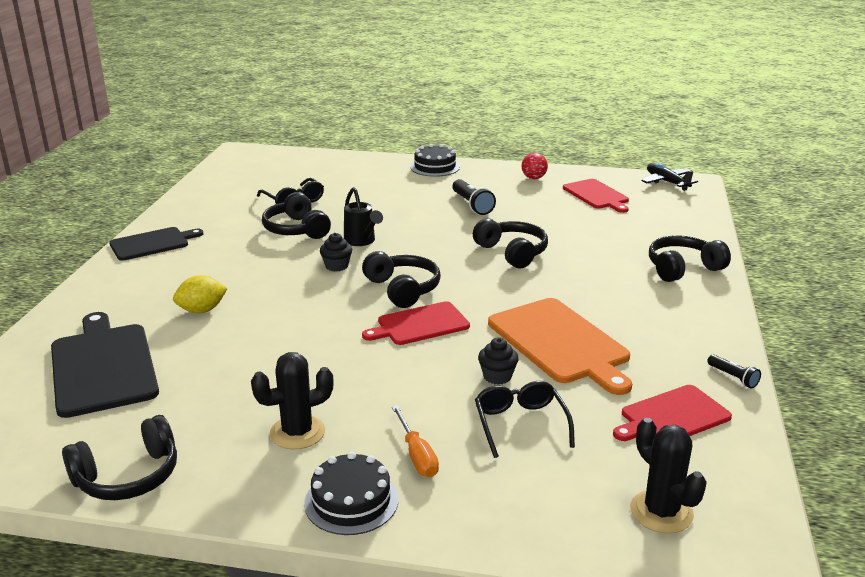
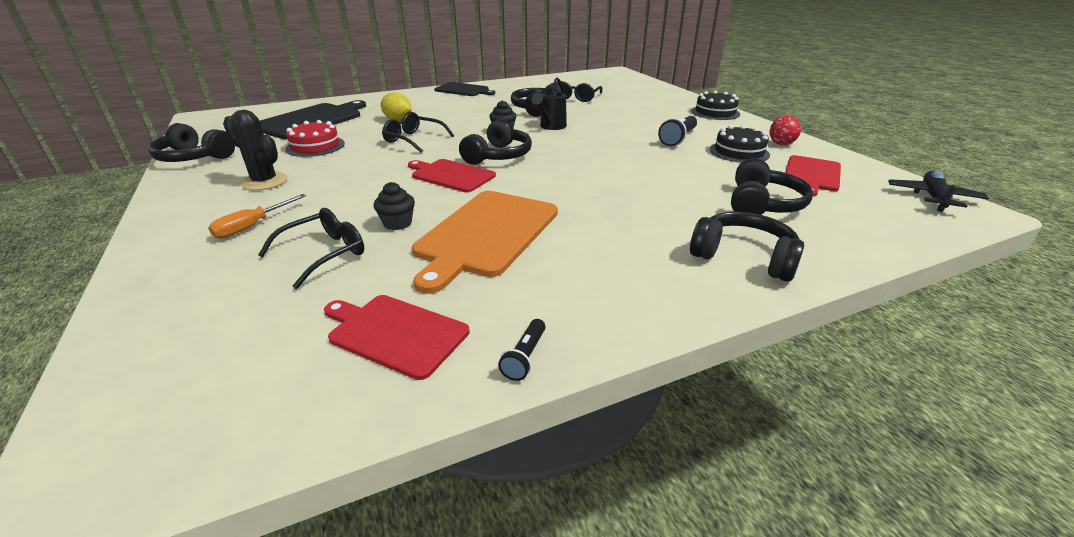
camera: 55 degrees right, 5 degrees up
black cake [304,452,398,535] -> black cake moved to [710,125,770,163]
black headphones [473,218,548,268] -> black headphones moved to [731,158,813,215]
black cactus [630,418,707,533] -> none
none -> red cake [285,120,345,157]
none -> black glasses [382,112,454,153]

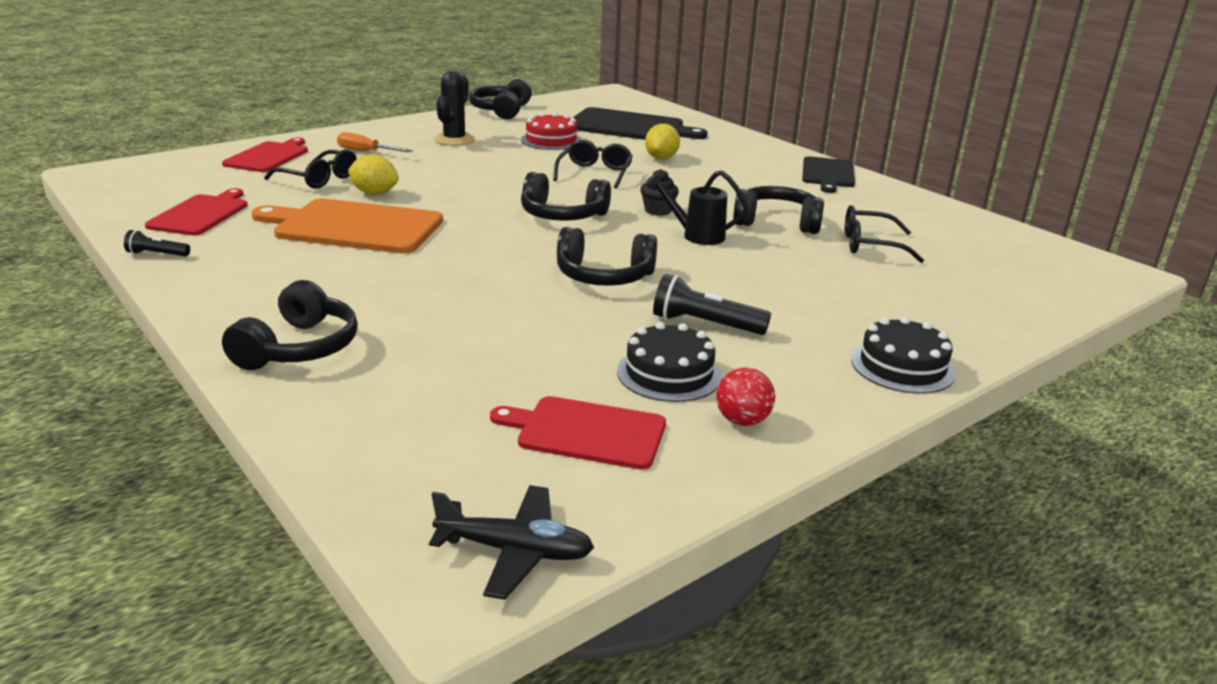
camera: 75 degrees right, 5 degrees down
black cupcake [373,182,415,230] -> yellow lemon [348,154,399,195]
red cutting board [408,159,496,192] -> red cutting board moved to [222,137,308,172]
black headphones [731,158,813,215] -> black headphones moved to [557,227,657,286]

